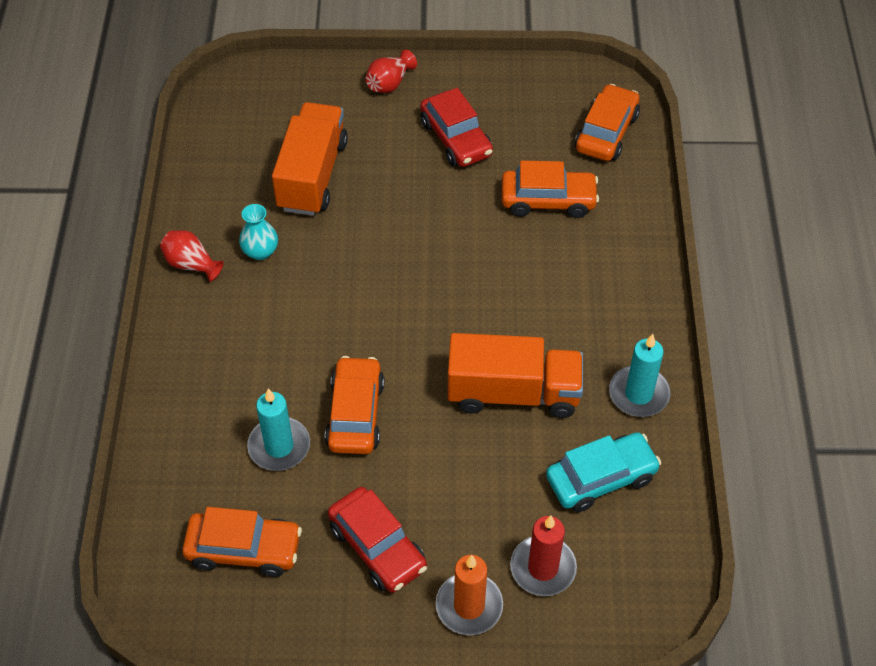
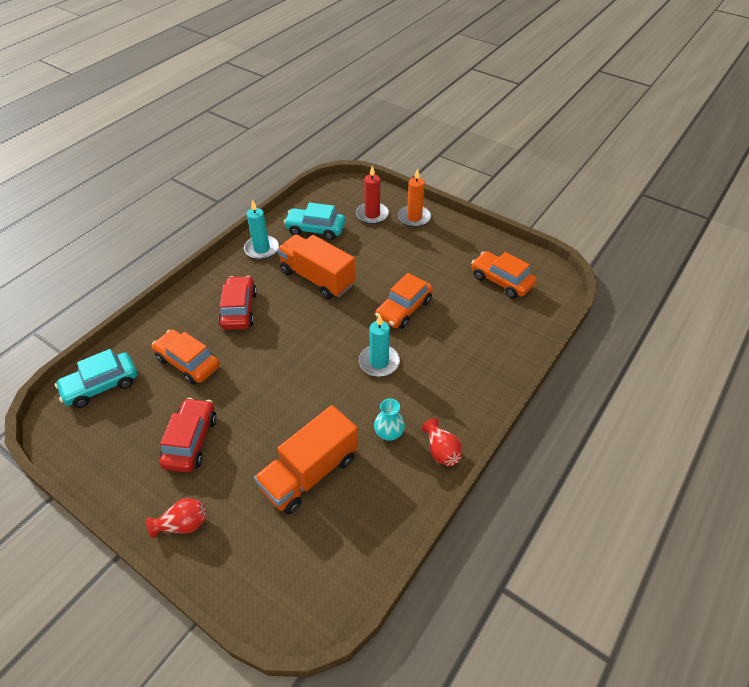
camera: 145 degrees left, 5 degrees down
turquoise candle [247,388,310,471] -> turquoise candle moved to [359,315,400,377]
red car [328,487,427,593] -> red car moved to [218,276,257,330]
orange car [575,84,640,161] -> turquoise car [55,349,137,408]

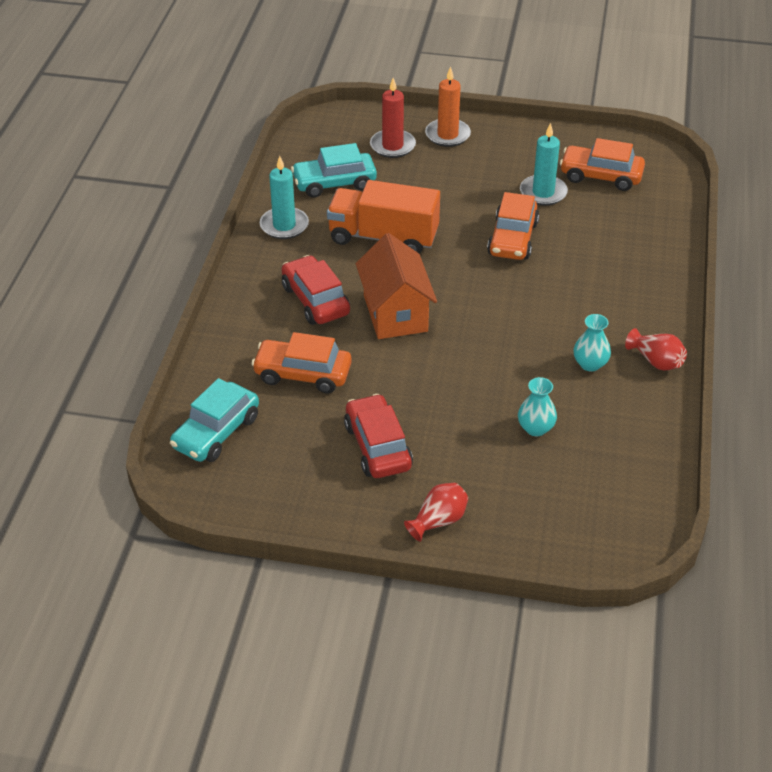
camera: 25 degrees left, 5 degrees down
orange truck [254,405,358,514] -> turquoise vase [518,377,557,436]
turquoise candle [359,315,400,377] -> turquoise candle moved to [520,123,568,206]
none -> orange house [356,233,437,339]

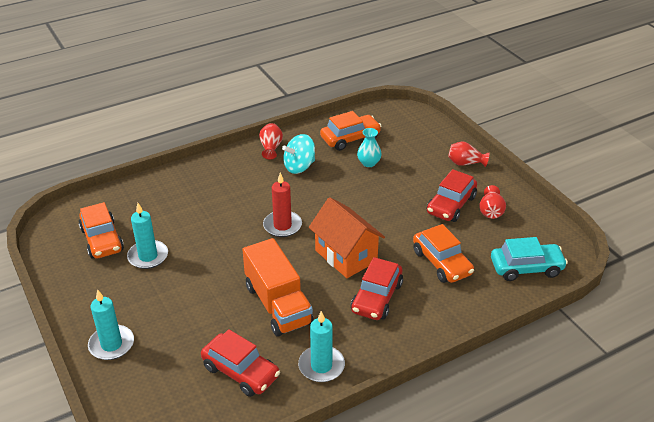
camera: 130 degrees left, 5 degrees down
turquoise car [291,143,377,198] -> red car [201,329,280,397]
orange house [356,233,437,339] -> orange house turned 75 degrees counterclockwise [309,197,385,278]
red candle [370,78,416,158] -> red candle moved to [263,173,302,237]
orange candle [425,66,471,147] -> turquoise candle [88,289,134,360]
orange car [487,192,539,260] -> orange car moved to [320,111,381,151]
turquoise vase [573,314,611,372] -> turquoise spinning top [282,134,315,174]
none -> red vase [479,185,506,219]

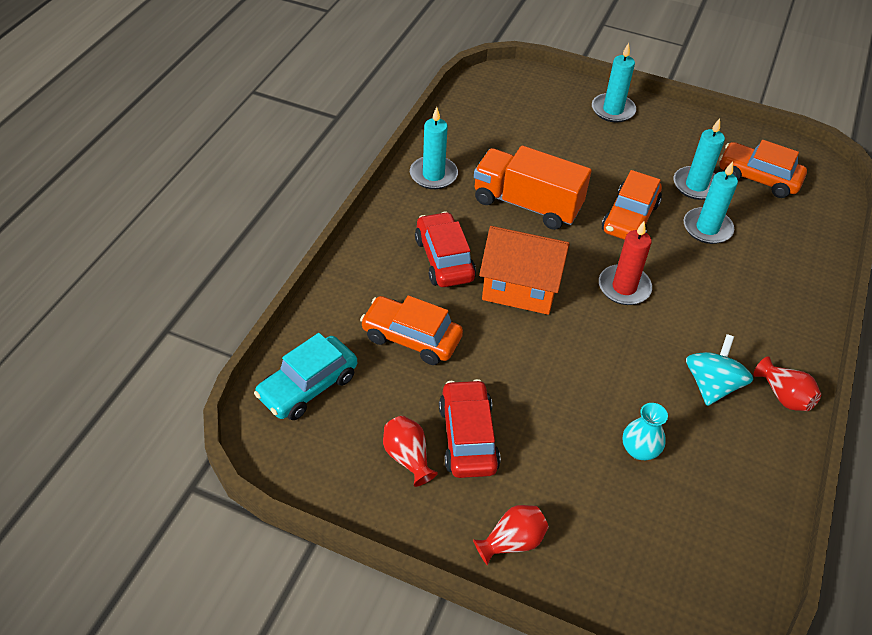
camera: 140 degrees right, 10 degrees up
red car [201,329,280,397] -> none
orange car [320,111,381,151] -> orange car moved to [602,170,662,240]
none -> turquoise candle [684,161,738,244]

